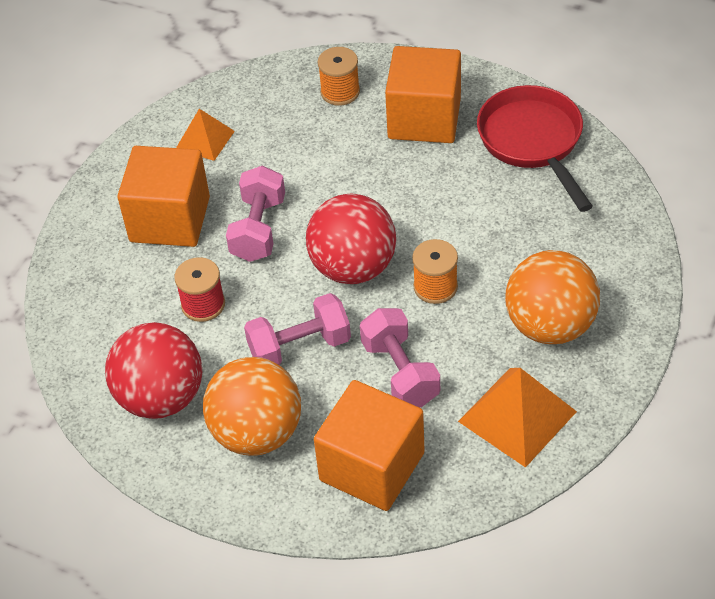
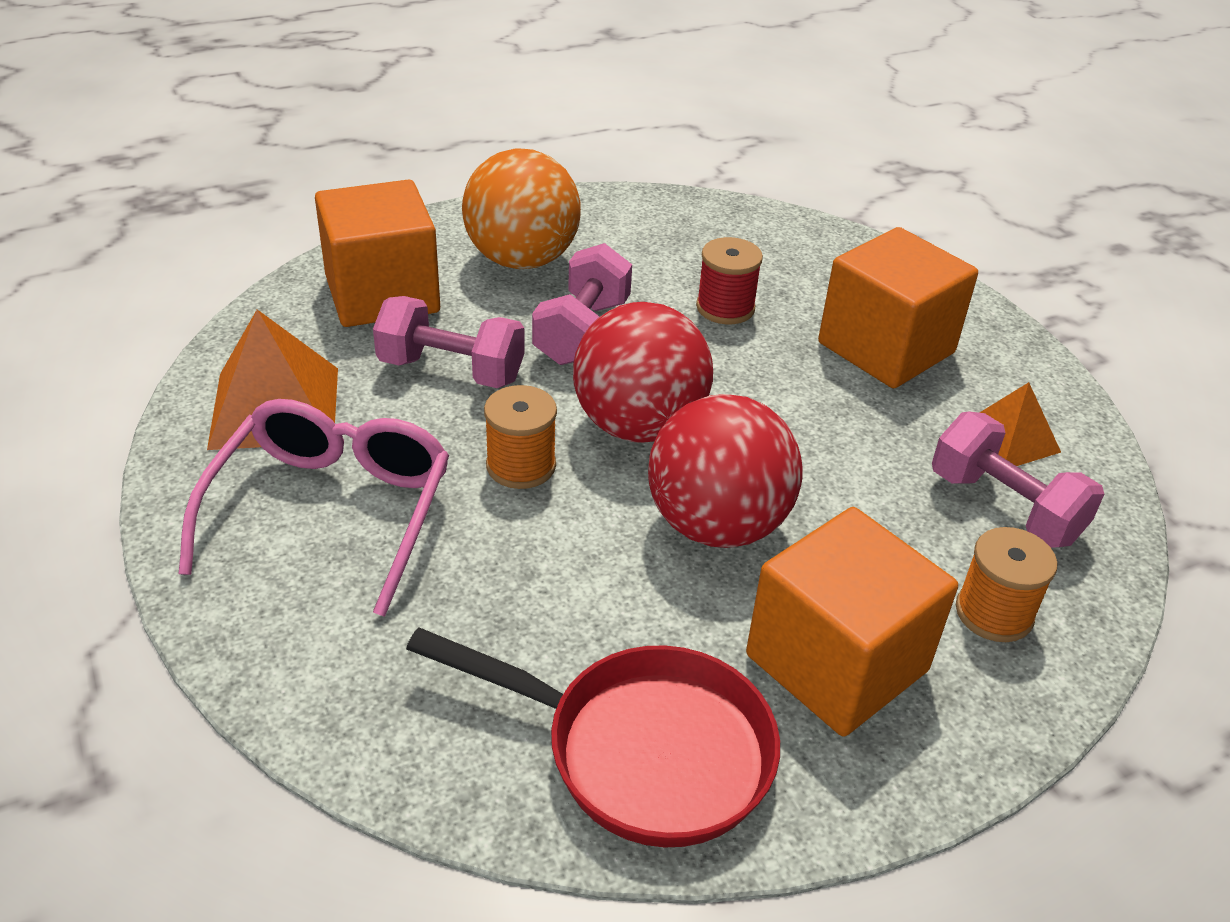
camera: 125 degrees right, 10 degrees down
red ball [105,322,202,419] -> red ball moved to [648,394,803,548]
pink dumbbell [226,166,285,262] -> pink dumbbell moved to [932,411,1104,548]
orange ball [505,250,600,344] -> pink glasses [178,399,449,617]

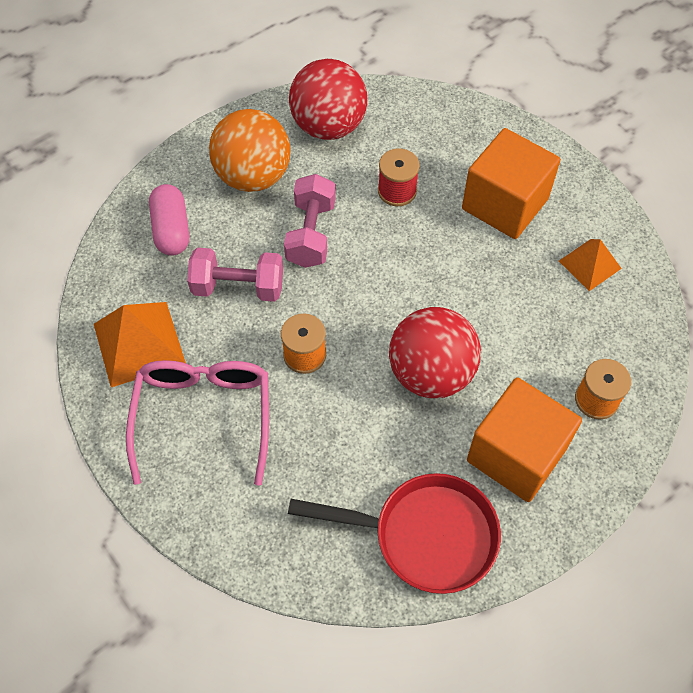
camera: 10 degrees left, 20 degrees up
orange cube [315,179,440,327] -> pink capsule [149,184,189,256]
red ball [573,302,713,443] -> red ball moved to [289,59,367,140]
pink dumbbell [932,411,1104,548] -> none

